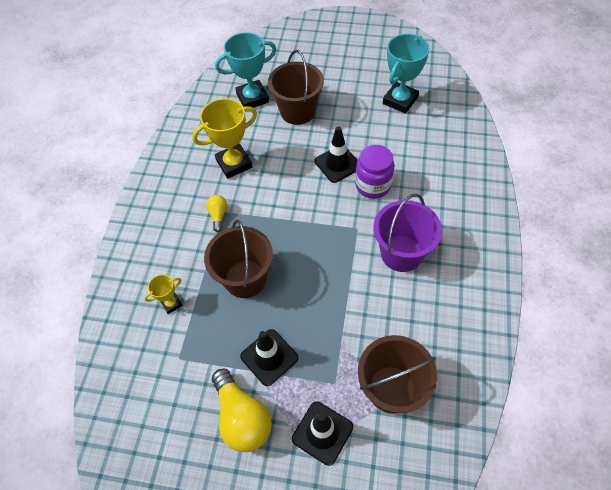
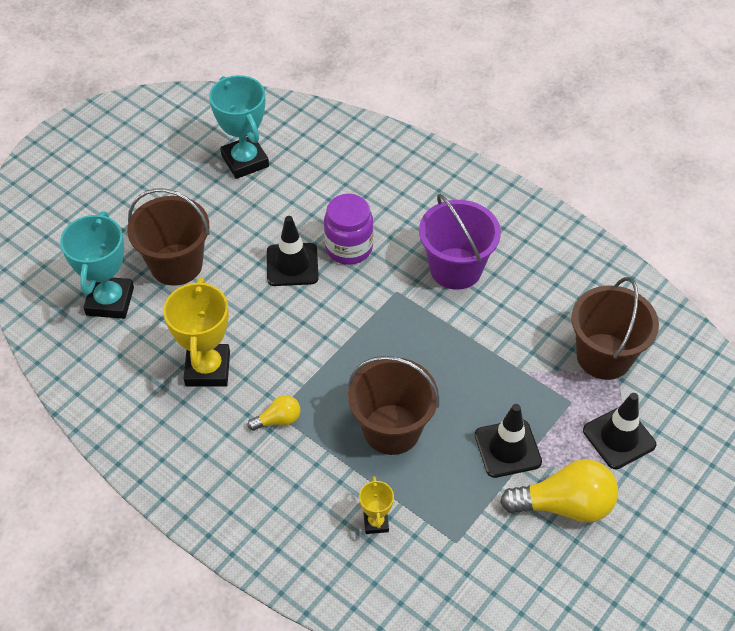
camera: 65 degrees left, 5 degrees down
yellow light bulb [206,195,227,232] -> yellow light bulb turned 135 degrees clockwise [248,395,300,431]

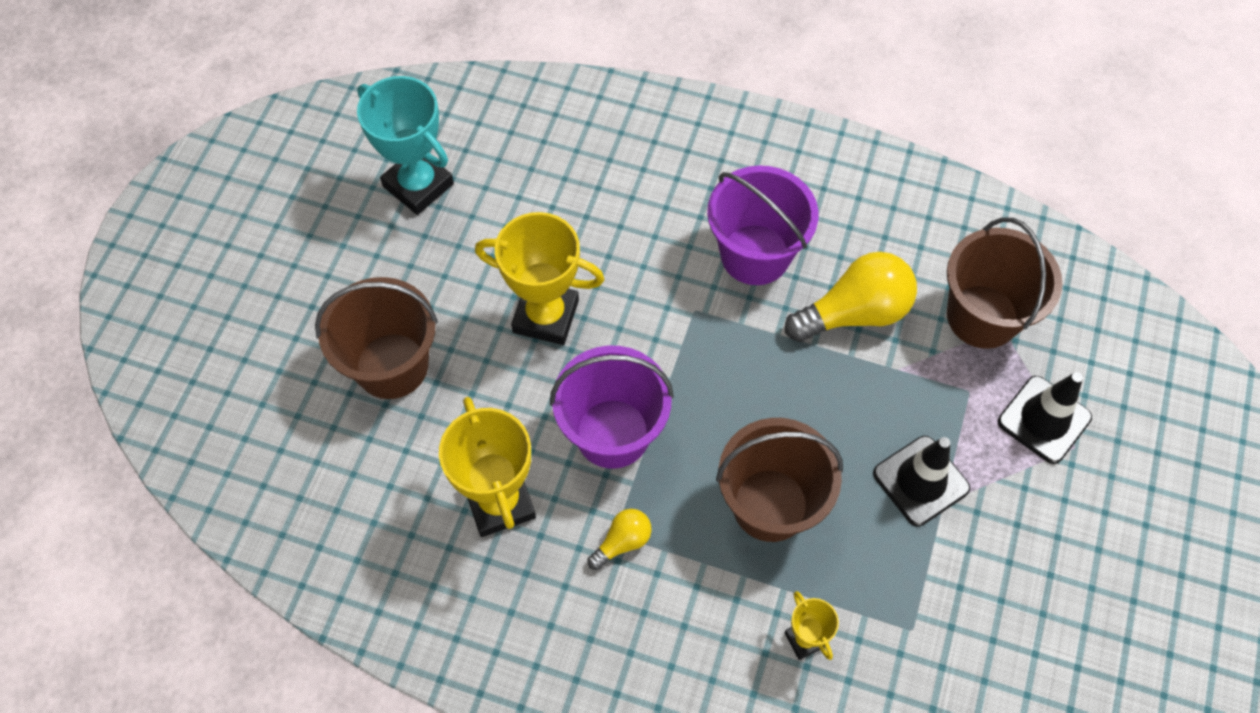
camera: 20 degrees left, 10 degrees up
turquoise trophy [60,211,134,319] -> none
black traffic cone [267,216,319,286] -> yellow trophy [475,212,605,345]
purple jar [324,194,373,265] -> none
yellow light bulb [500,459,618,523] -> yellow light bulb moved to [785,252,917,342]
none -> purple bucket [550,345,674,469]

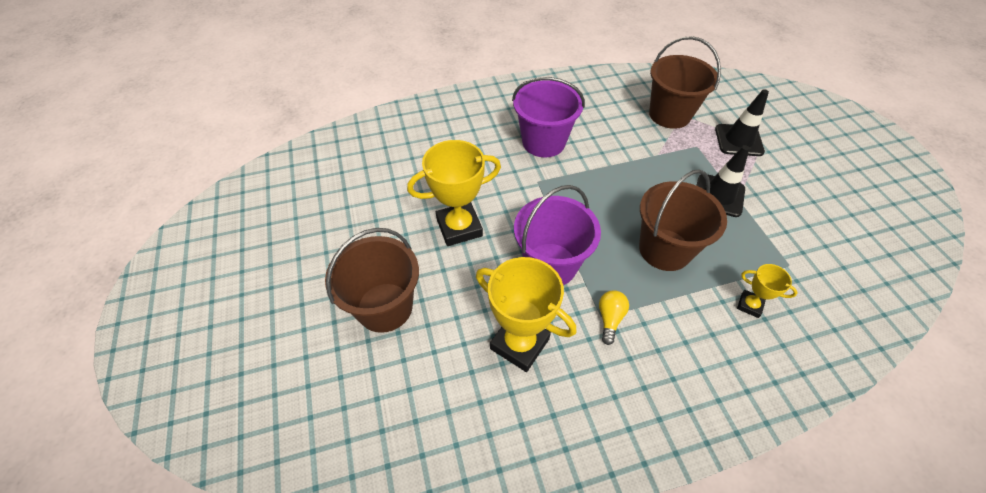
camera: 35 degrees left, 10 degrees down
turquoise trophy [357,76,454,215] -> none
yellow light bulb [785,252,917,342] -> none

